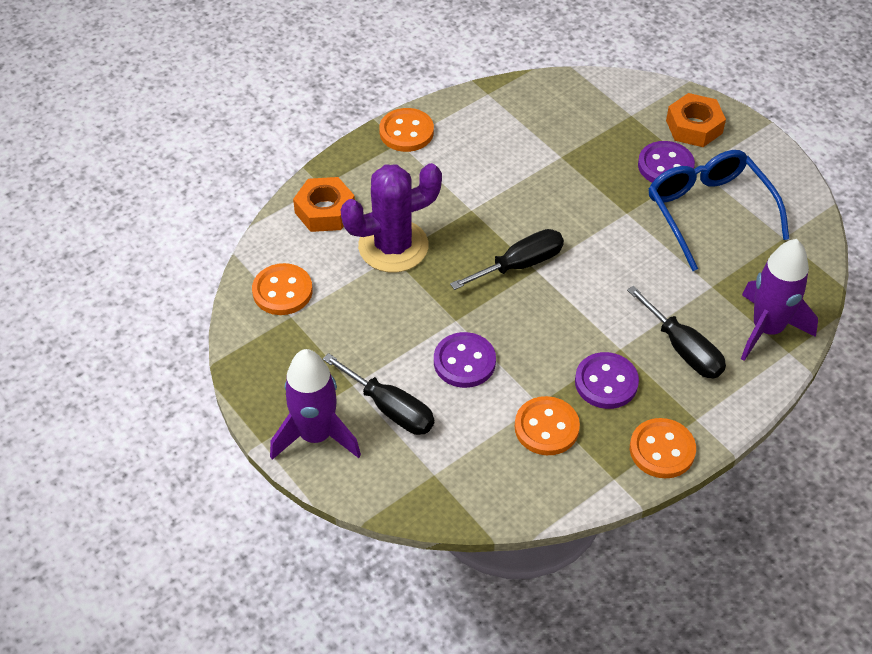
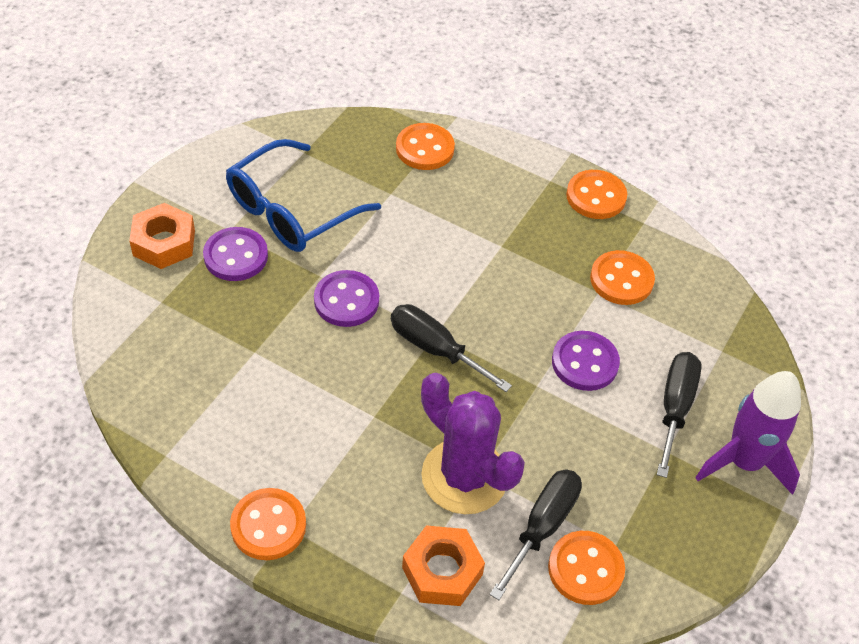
camera: 115 degrees left, 0 degrees up
purple button [575,352,639,409] -> purple button moved to [314,270,379,327]
black screwdriver [627,286,726,379] -> black screwdriver moved to [490,469,582,600]
purple rocket [741,239,818,361] -> orange button [396,123,455,170]

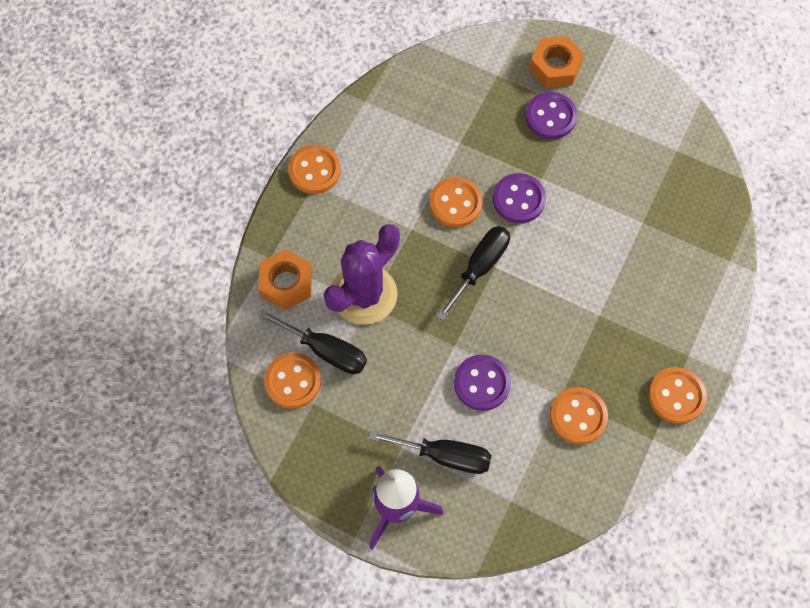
camera: 90 degrees right, 15 degrees up
blue glasses [226,139,381,252] -> none
orange button [396,123,455,170] -> orange button moved to [430,177,482,227]

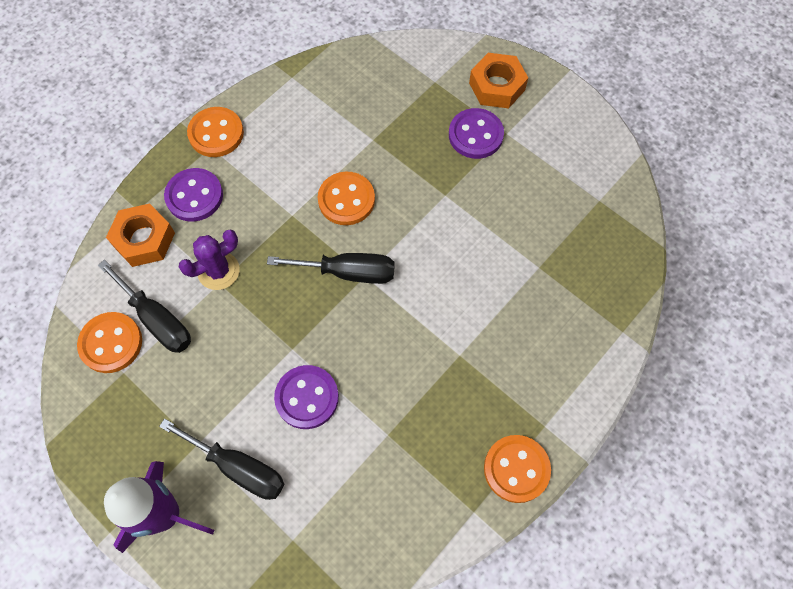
camera: 15 degrees right, 0 degrees up
purple cactus [324,224,400,325] -> purple cactus [179,229,240,290], size x0.59
black screwdriver [436,226,510,321] -> black screwdriver turned 45 degrees clockwise [267,253,395,284]
purple button [493,173,546,223] -> purple button moved to [164,168,223,222]
orange button [550,387,608,444] -> none

